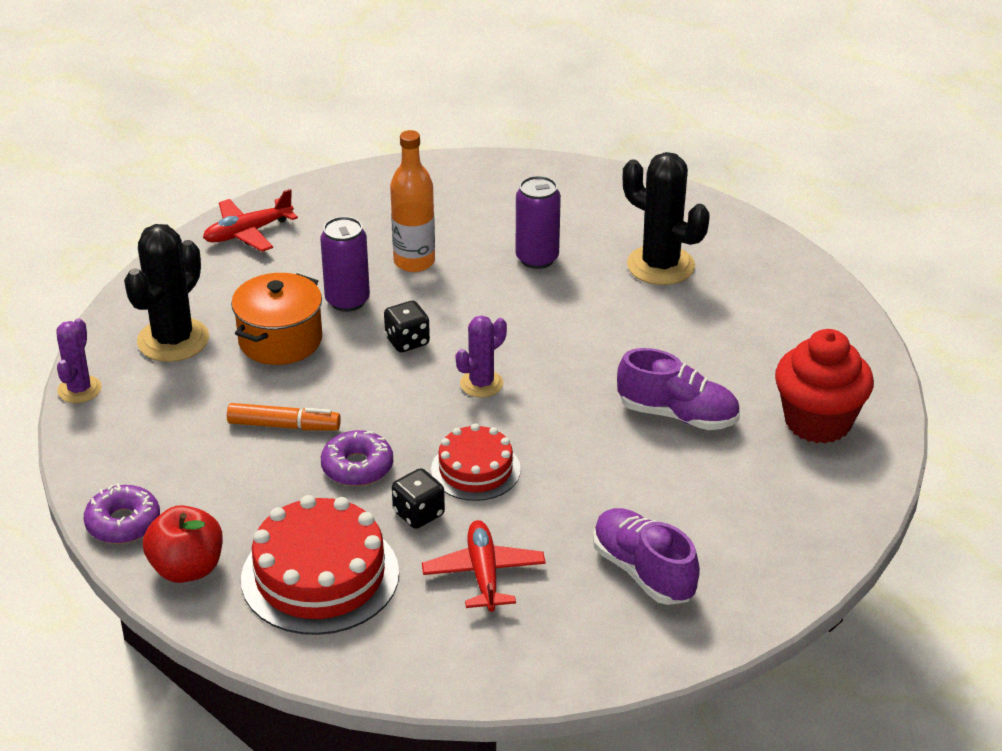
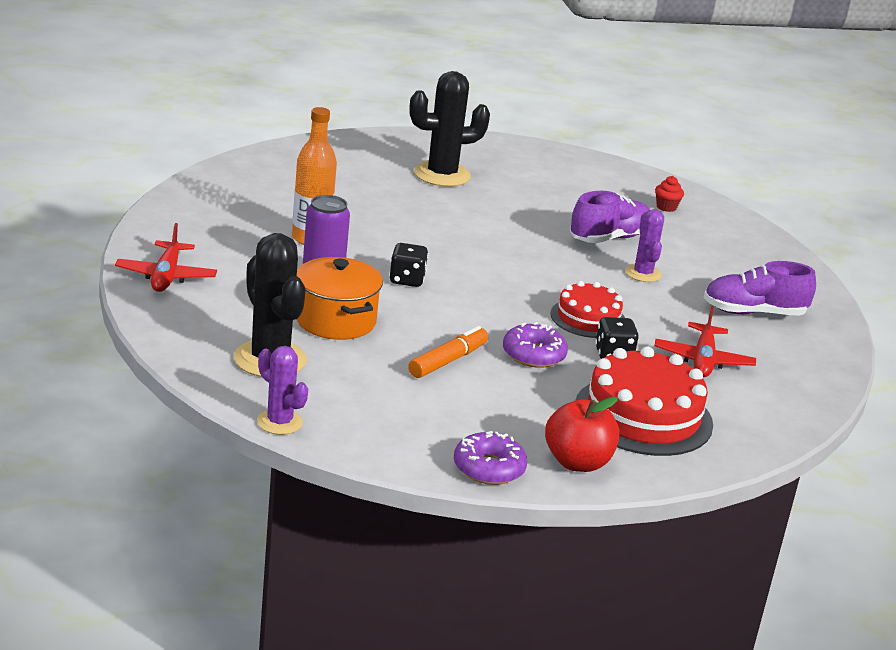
camera: 60 degrees left, 10 degrees down
red plane [422,520,546,612] -> red plane turned 105 degrees counterclockwise [654,306,756,377]
purple cactus [455,315,507,397] -> purple cactus moved to [625,209,664,282]
purple can [516,176,561,269] -> none
red cupcake [775,329,874,443] -> red cupcake [655,176,684,212], size x0.40

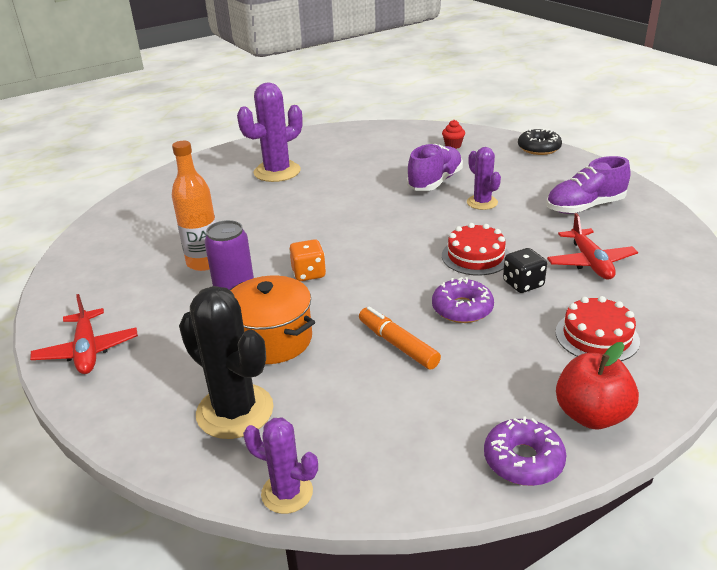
camera: 15 degrees left, 5 degrees up
black dice [389,243,428,287] -> orange dice [289,239,326,281]
orange marker [408,326,488,378] -> orange marker turned 60 degrees counterclockwise [359,307,441,370]
black cactus [410,71,490,187] -> purple cactus [237,82,302,182]
red cake [575,346,713,456] -> red cake [555,296,640,361], size x0.61
none -> black donut [518,128,562,155]

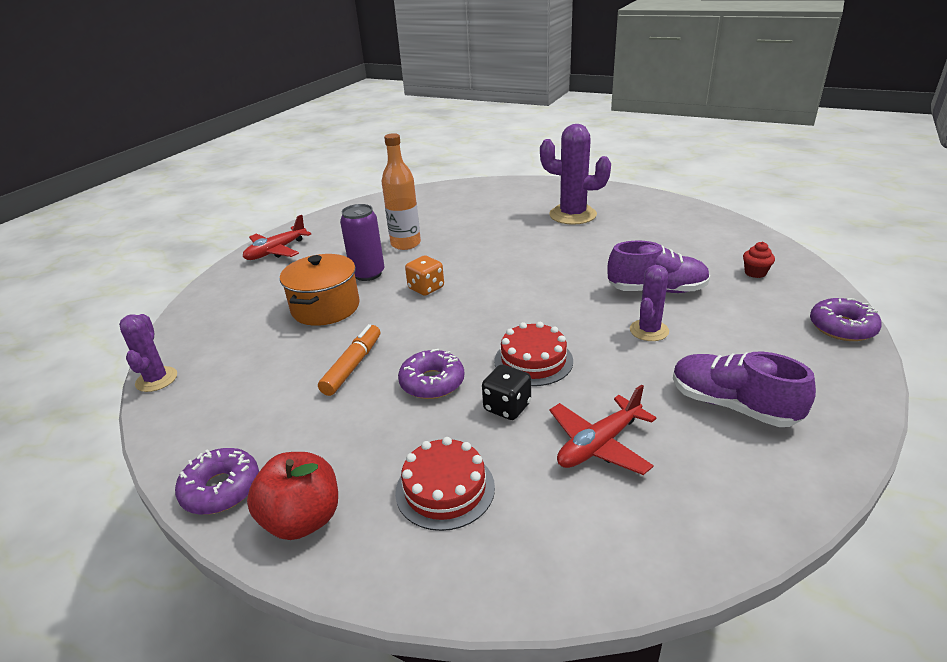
camera: 60 degrees right, 0 degrees up
black cactus [179,286,274,439] -> none
black donut [518,128,562,155] -> purple donut [810,298,882,341]

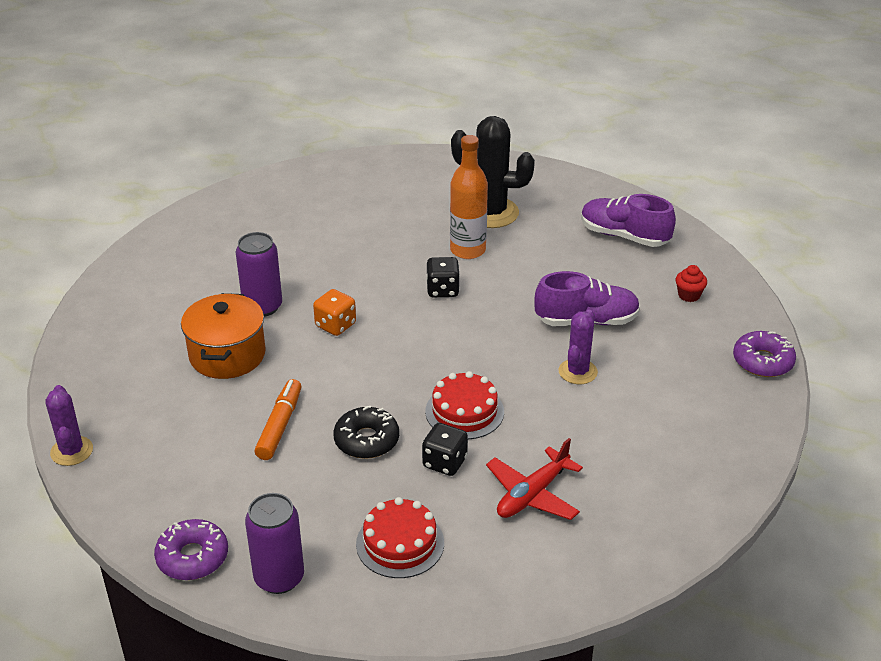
camera: 10 degrees left, 5 degrees up
red plane [243,215,311,260] -> none
red apple [247,452,338,540] -> purple can [245,493,304,594]
orange bottle [382,133,421,250] -> orange bottle moved to [450,135,488,259]
purple donut [398,349,464,399] -> black donut [334,406,399,459]
purple cactus [540,124,611,225] -> black cactus [451,116,535,228]
purple shoe [673,352,816,427] -> purple shoe moved to [581,194,676,247]
none -> black dice [426,257,460,297]

